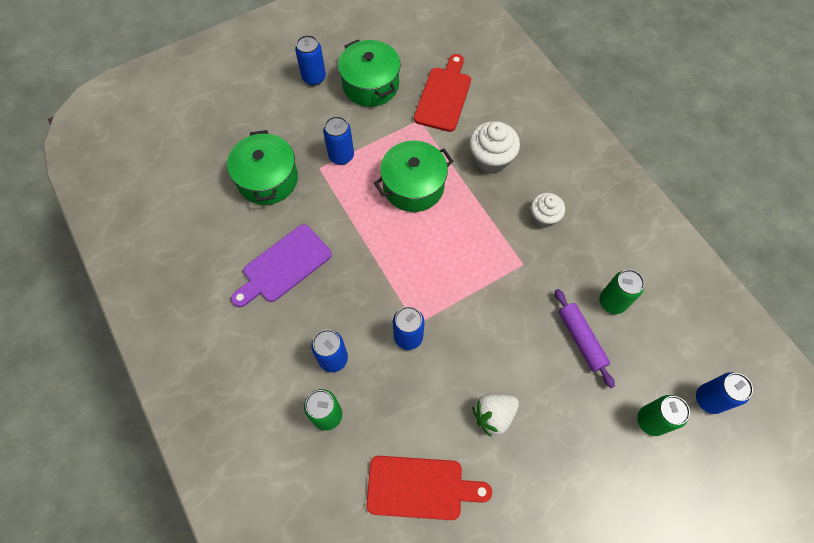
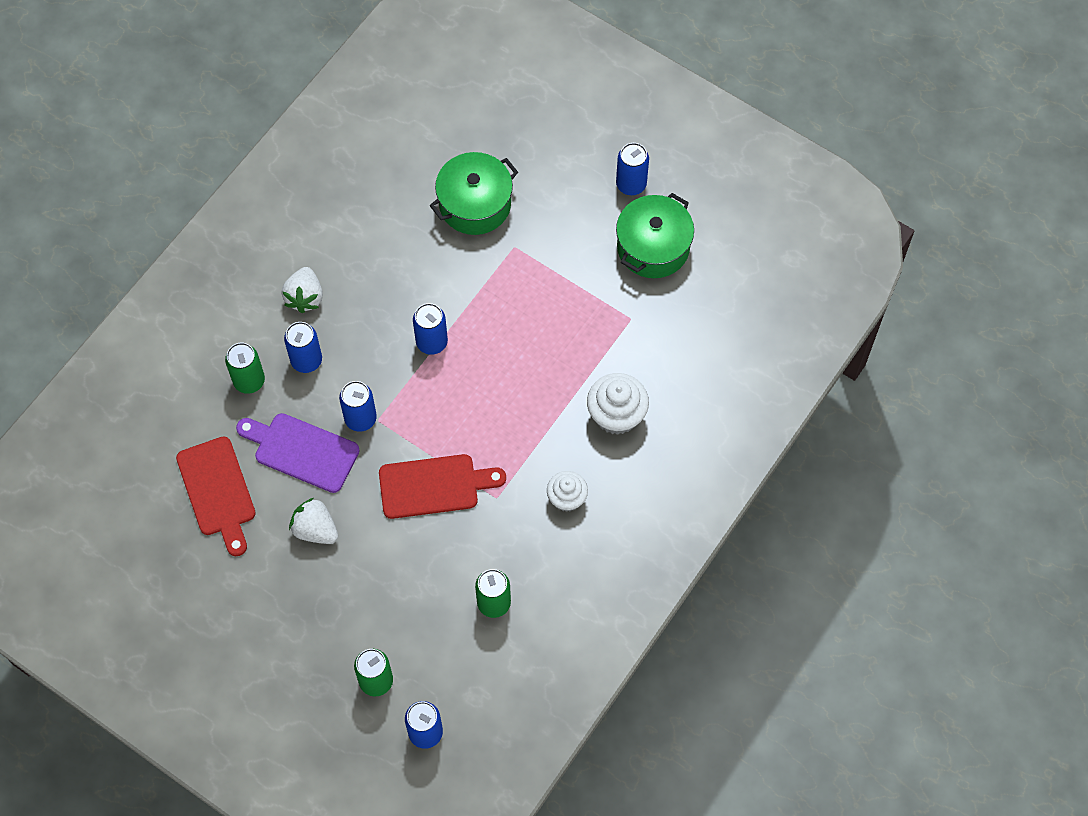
camera: 65 degrees right, 0 degrees up
purple cutting board [231,224,332,307] -> purple cutting board moved to [236,413,360,493]
blue can [323,116,354,165] -> blue can moved to [413,303,448,355]
green pot [374,141,453,212] -> none
red cutting board [414,54,471,132] -> red cutting board moved to [379,454,506,519]
purple rolling pin [555,289,615,388] -> none
none -> white strawberry [281,267,323,313]

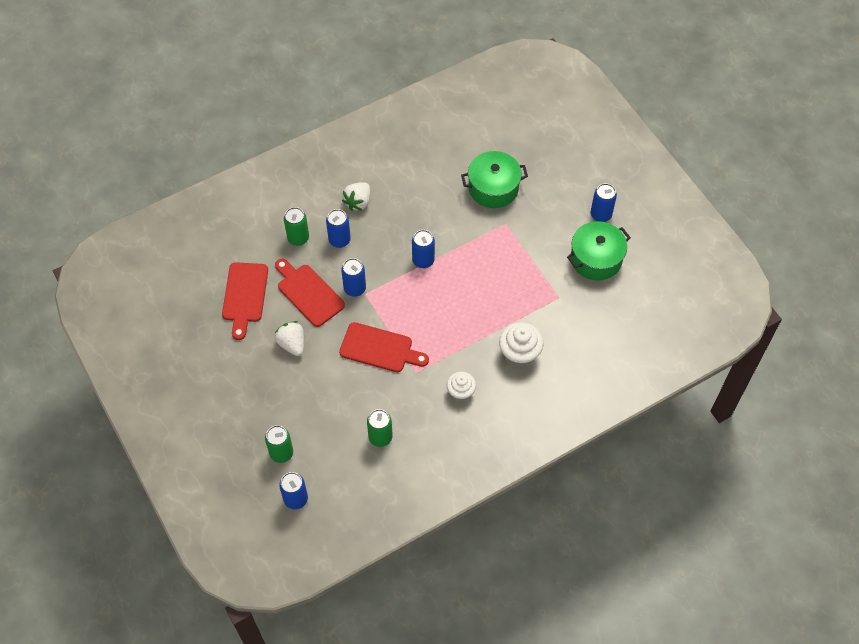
camera: 25 degrees right, 5 degrees down
purple cutting board [236,413,360,493] -> red cutting board [275,258,345,327]

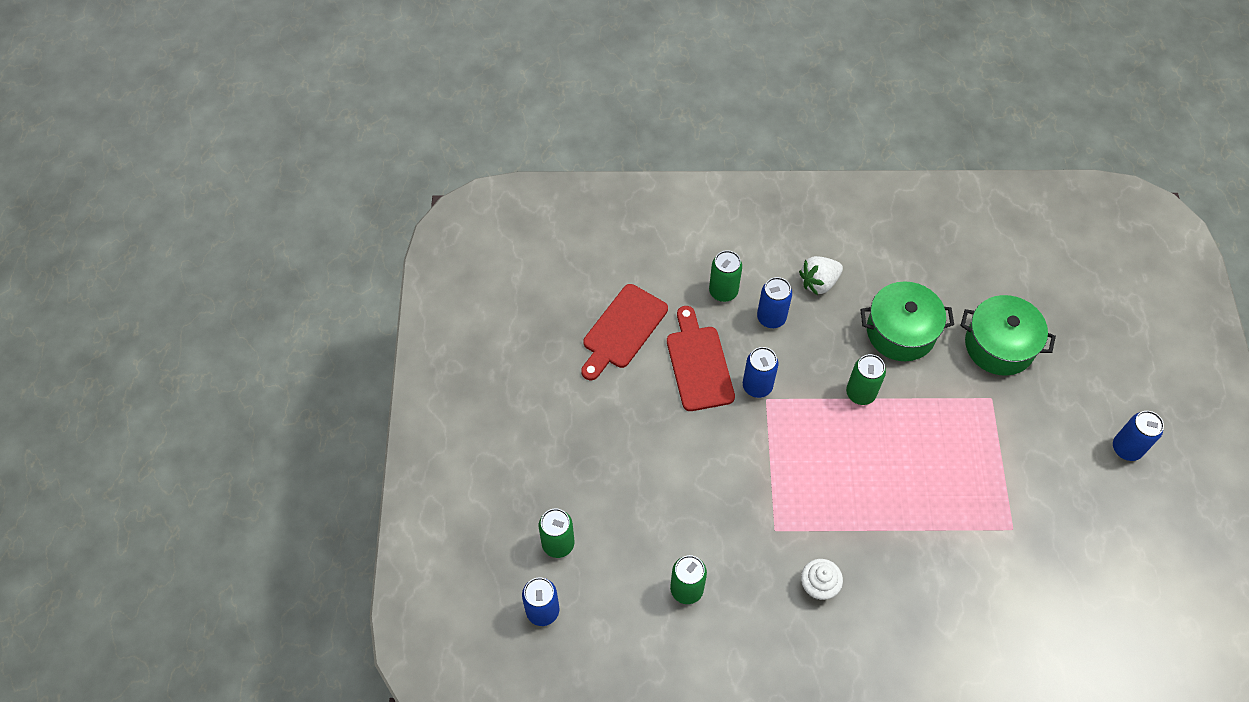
camera: 30 degrees right, 0 degrees up
white strawberry [275,321,304,356] -> none
red cutting board [339,322,429,372] -> none
blue can [412,230,435,268] -> green can [846,354,886,405]
white cupcake [499,322,543,367] -> none
green pot [567,221,631,280] -> green pot moved to [860,281,954,361]

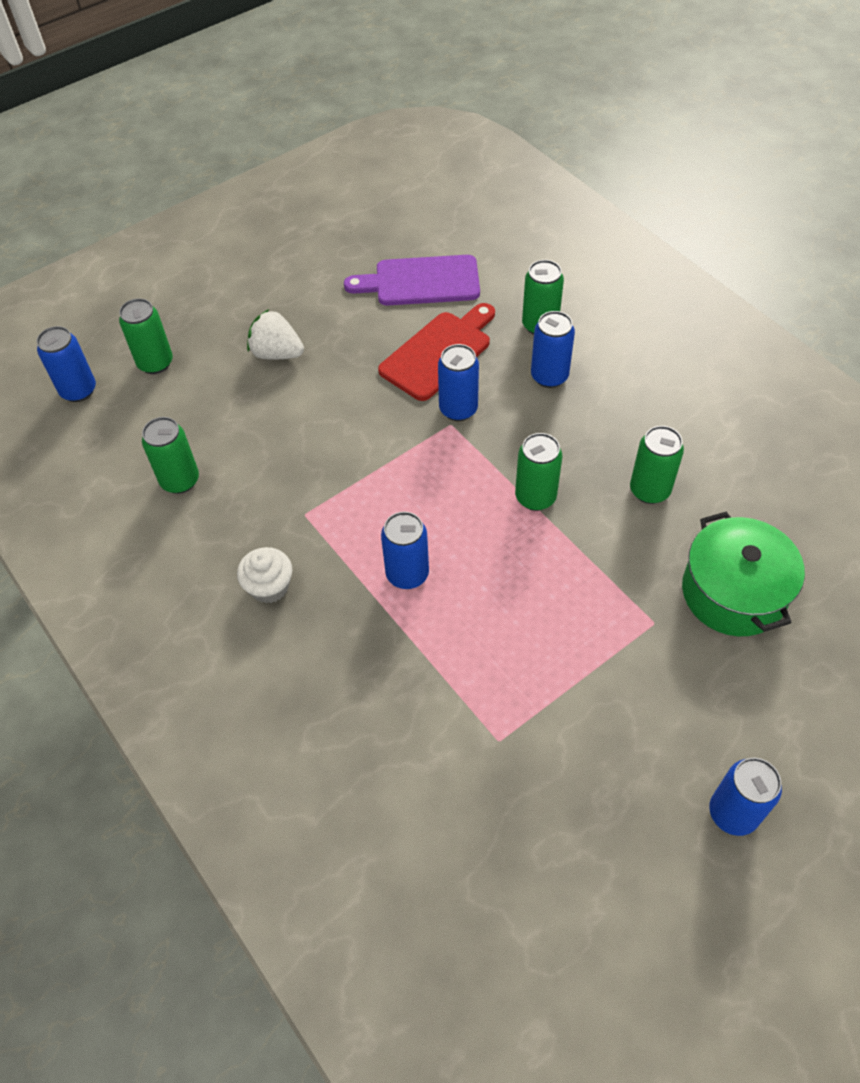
camera: 55 degrees right, 5 degrees down
red cutting board [581,284,668,380] -> purple cutting board [344,255,480,306]
white strawberry [799,256,843,295] -> white strawberry moved to [247,309,304,360]
green pot [860,281,954,361] -> green can [630,426,684,504]
none -> blue can [381,512,429,589]

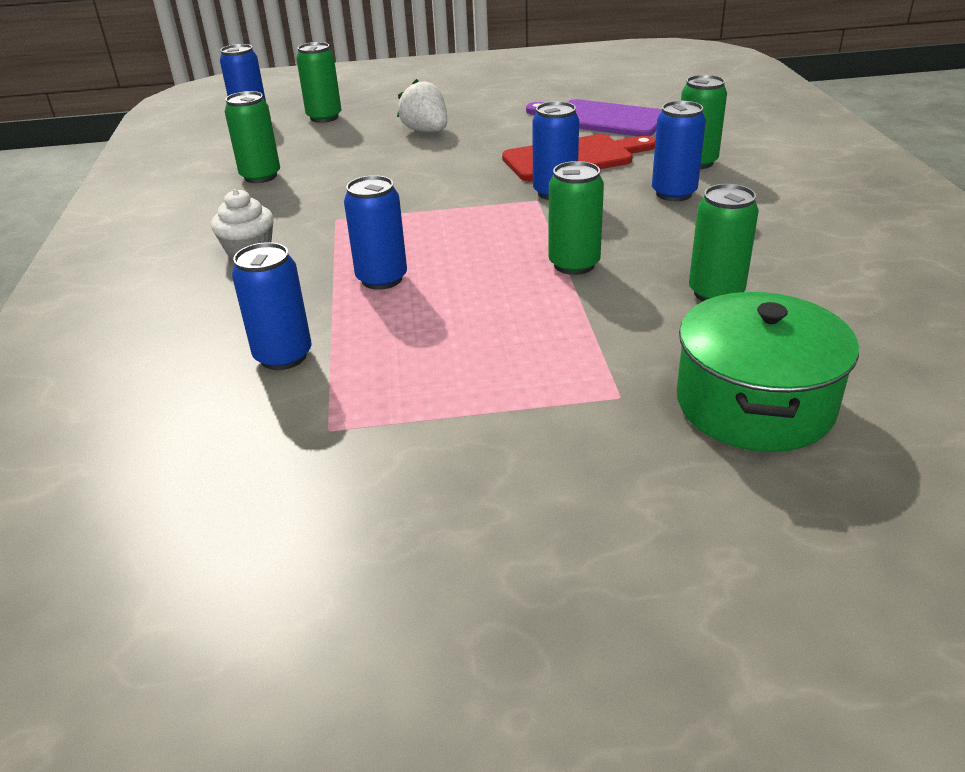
camera: 30 degrees right, 20 degrees down
blue can [709,758,782,836] -> blue can moved to [232,242,311,370]

